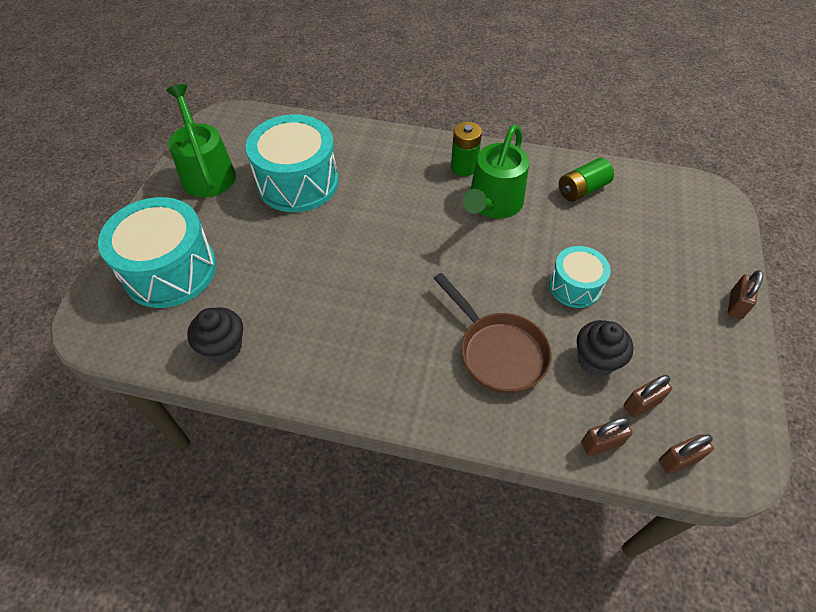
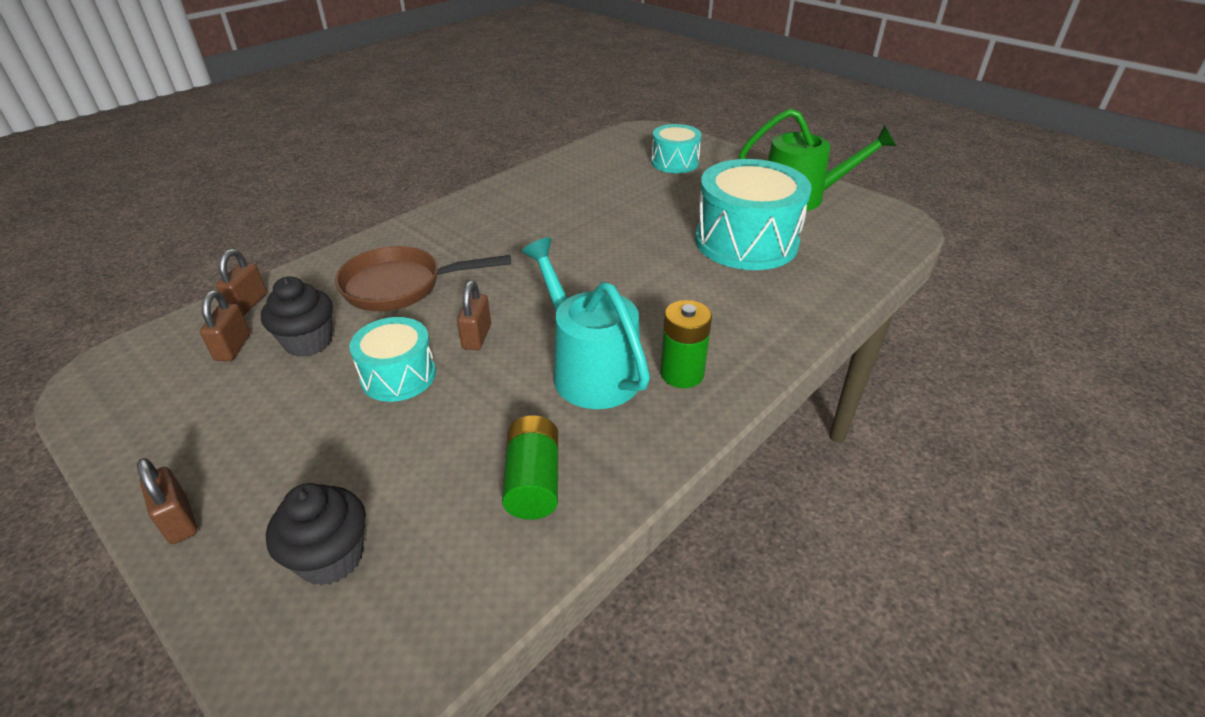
camera: 120 degrees right, 15 degrees down
turquoise drum [98,197,216,308] -> turquoise drum [651,124,702,173], size x0.56
black cupcake [187,307,243,363] -> black cupcake moved to [266,483,366,586]
green watering can [463,124,529,219] -> turquoise watering can [522,237,650,409]
brown padlock [659,434,714,474] -> brown padlock moved to [457,281,491,350]

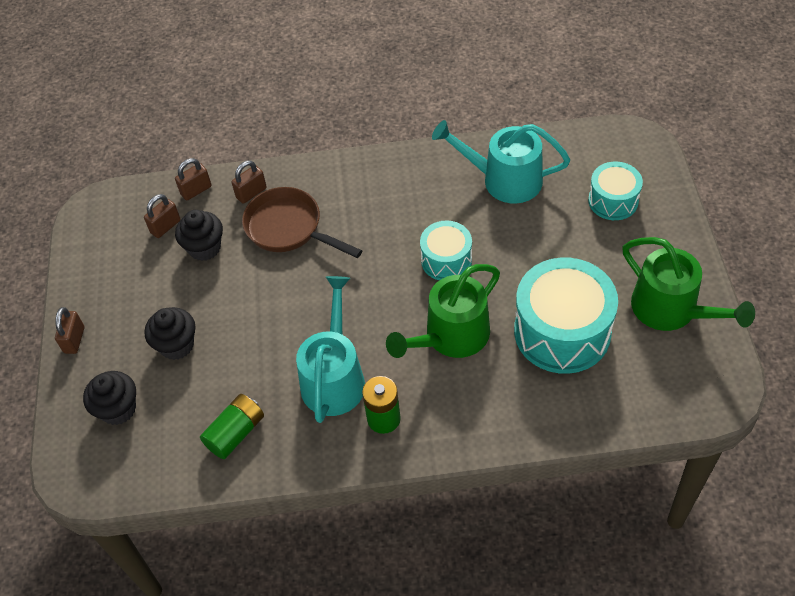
camera: 45 degrees right, 15 degrees up
turquoise drum [349,317,436,402] -> turquoise drum moved to [420,221,472,280]
brown padlock [457,281,491,350] -> brown padlock moved to [231,160,267,204]
none -> black cupcake [144,307,196,360]
none -> green watering can [386,264,500,358]
none -> turquoise watering can [432,120,570,204]

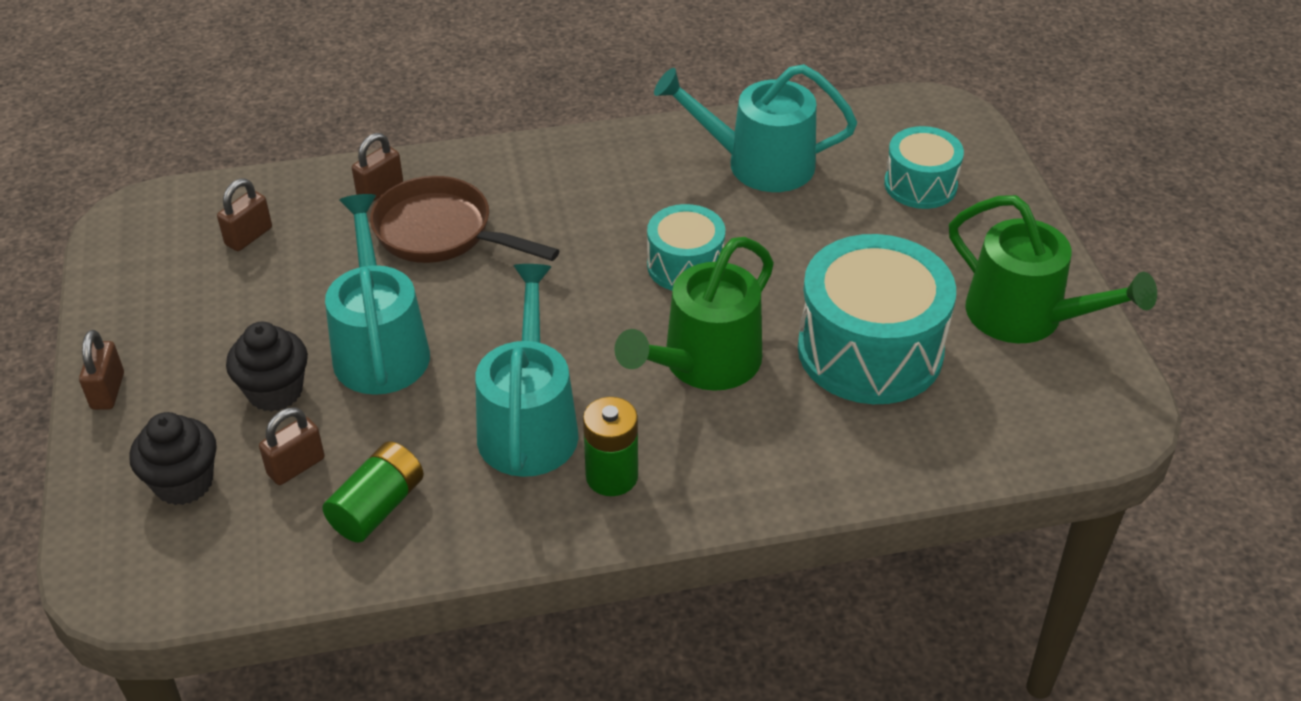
camera: 10 degrees left, 10 degrees down
brown padlock [175,158,212,200] -> brown padlock moved to [259,407,325,485]
black cupcake [175,210,223,261] -> none
none -> turquoise watering can [325,194,430,395]

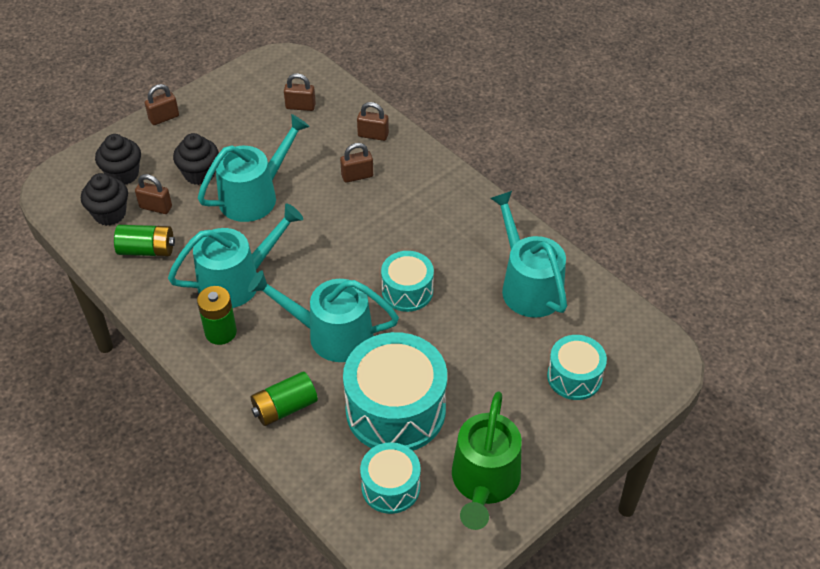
camera: 60 degrees right, 5 degrees up
brown pan [370,176,560,263] -> brown padlock [340,143,373,183]
green watering can [614,237,774,391] -> turquoise watering can [248,271,399,362]
none -> black cupcake [81,173,128,226]
none -> green battery [251,371,318,426]
none -> turquoise drum [360,442,421,514]

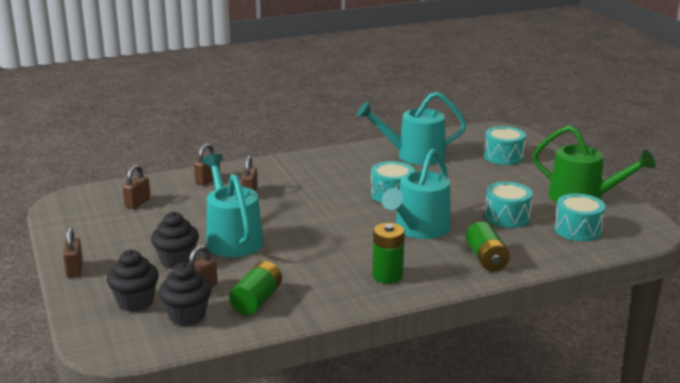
camera: 70 degrees left, 25 degrees down
turquoise watering can [168,203,303,308] -> none
turquoise drum [343,332,447,451] -> turquoise drum [484,182,533,228], size x0.56

